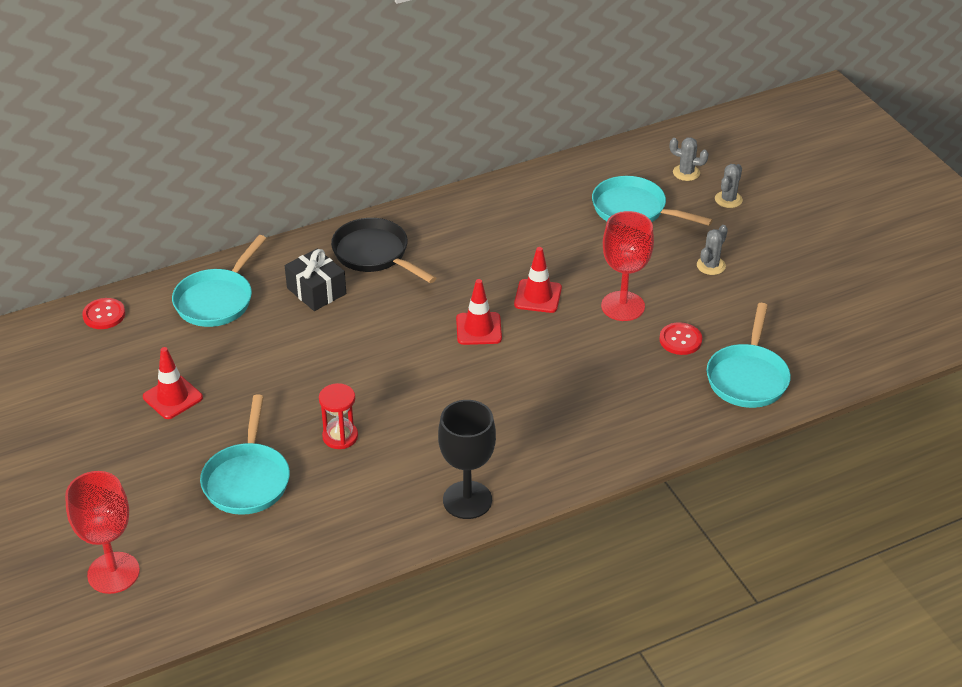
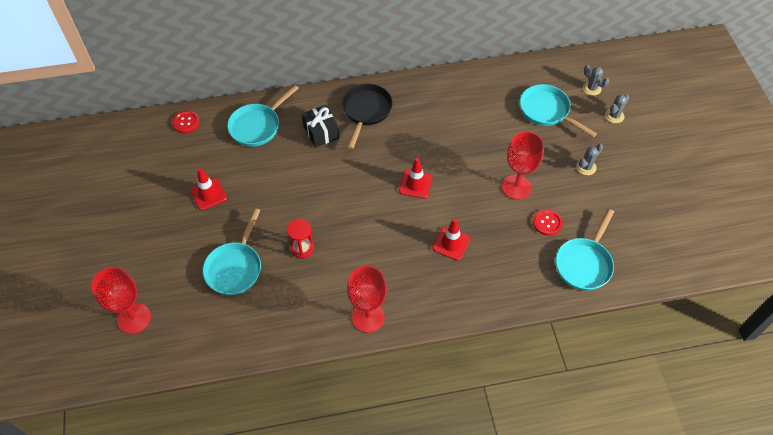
camera: 15 degrees right, 15 degrees up
black pan [331,218,436,283] -> black pan turned 45 degrees clockwise [342,84,393,149]
black goblet [438,400,496,519] -> red goblet [347,266,387,333]
red traffic cone [514,247,562,313] -> red traffic cone moved to [432,218,471,261]

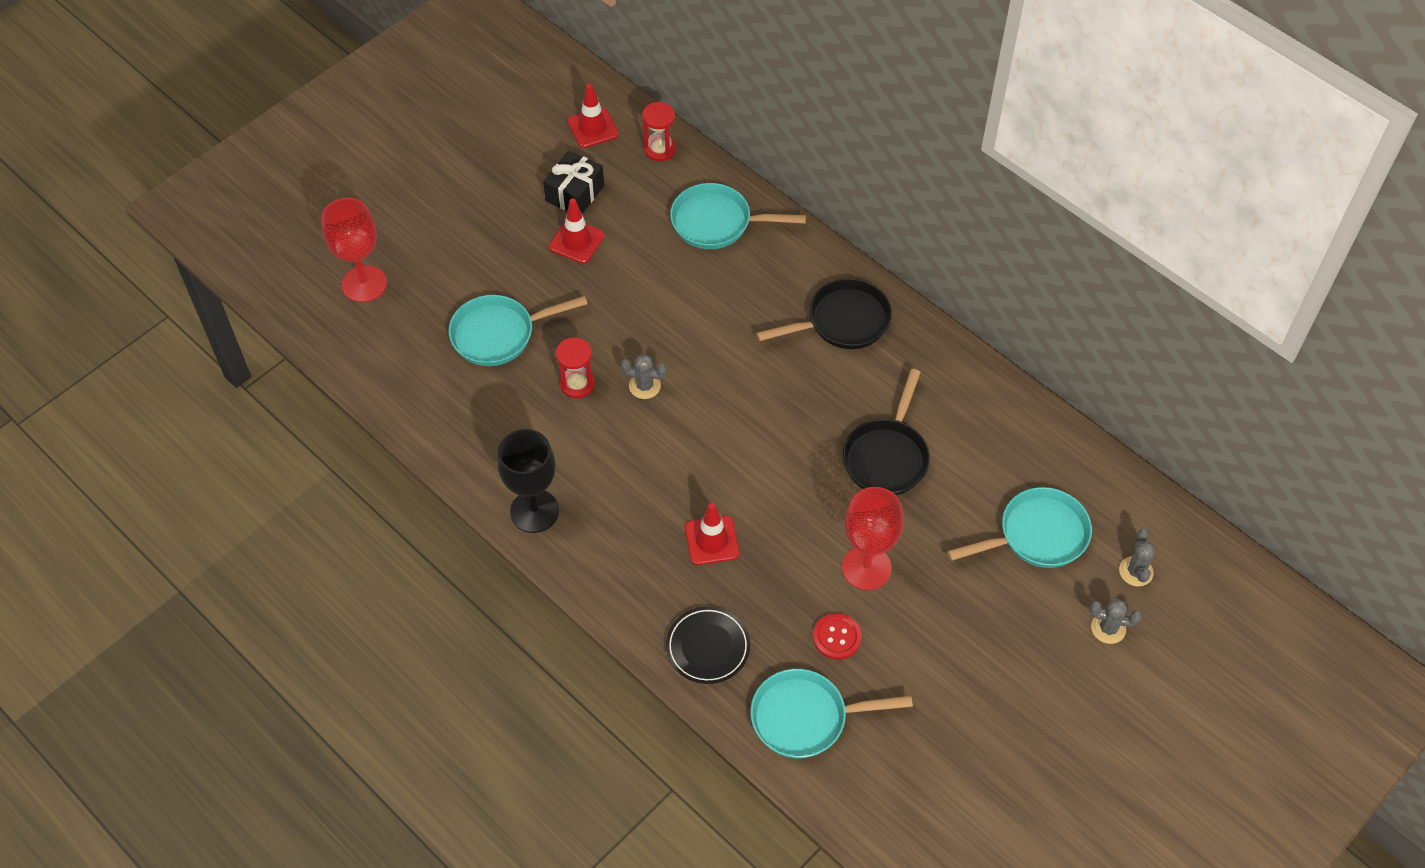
camera: 55 degrees right, 0 degrees up
red button [172,111,200,133] -> red hourglass [642,102,676,161]
black gift [302,105,339,148] -> black gift moved to [543,151,604,214]
red goblet [347,266,387,333] -> black goblet [497,429,559,533]
red traffic cone [399,158,432,199] -> red traffic cone moved to [567,84,619,148]
turquoise pan [520,84,597,138] -> turquoise pan turned 60 degrees clockwise [947,487,1092,568]
grey cactus [576,144,603,175] -> grey cactus moved to [621,354,667,399]
none -> black plate [666,606,750,684]
none -> black pan [843,369,930,495]

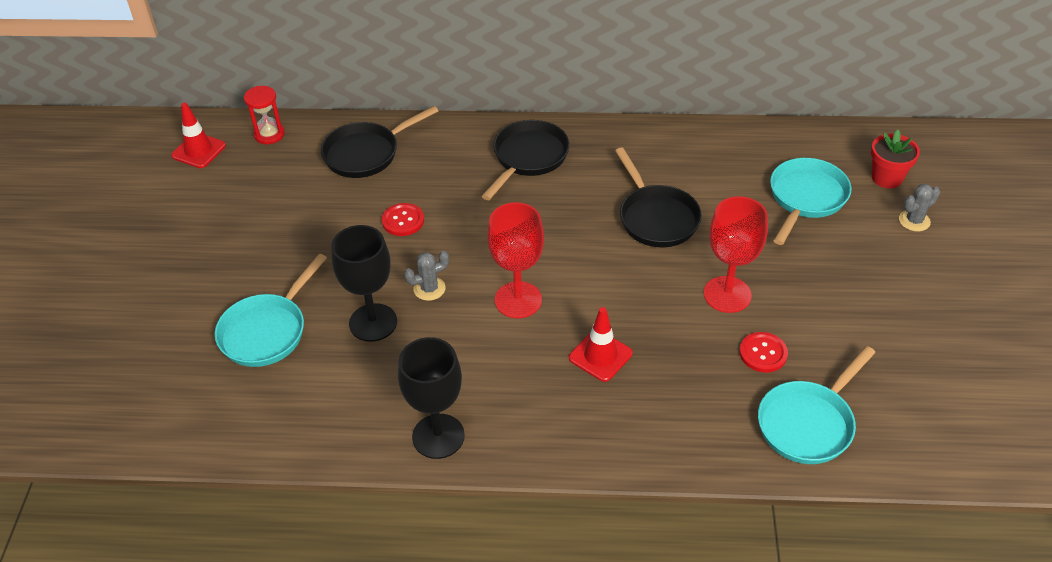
camera: 40 degrees left, 10 degrees down
red goblet [321,198,387,302] -> red goblet moved to [487,202,544,318]
black gift [543,151,604,214] -> none
red traffic cone [549,199,605,264] -> none
red hourglass [556,337,595,398] -> black goblet [331,225,397,342]
black plate [666,606,750,684] -> none
turquoise pan [670,183,806,249] -> black pan [321,106,438,178]
grey cactus [1119,529,1156,586] -> red flower pot [871,130,920,188]
none -> red button [382,203,424,236]

